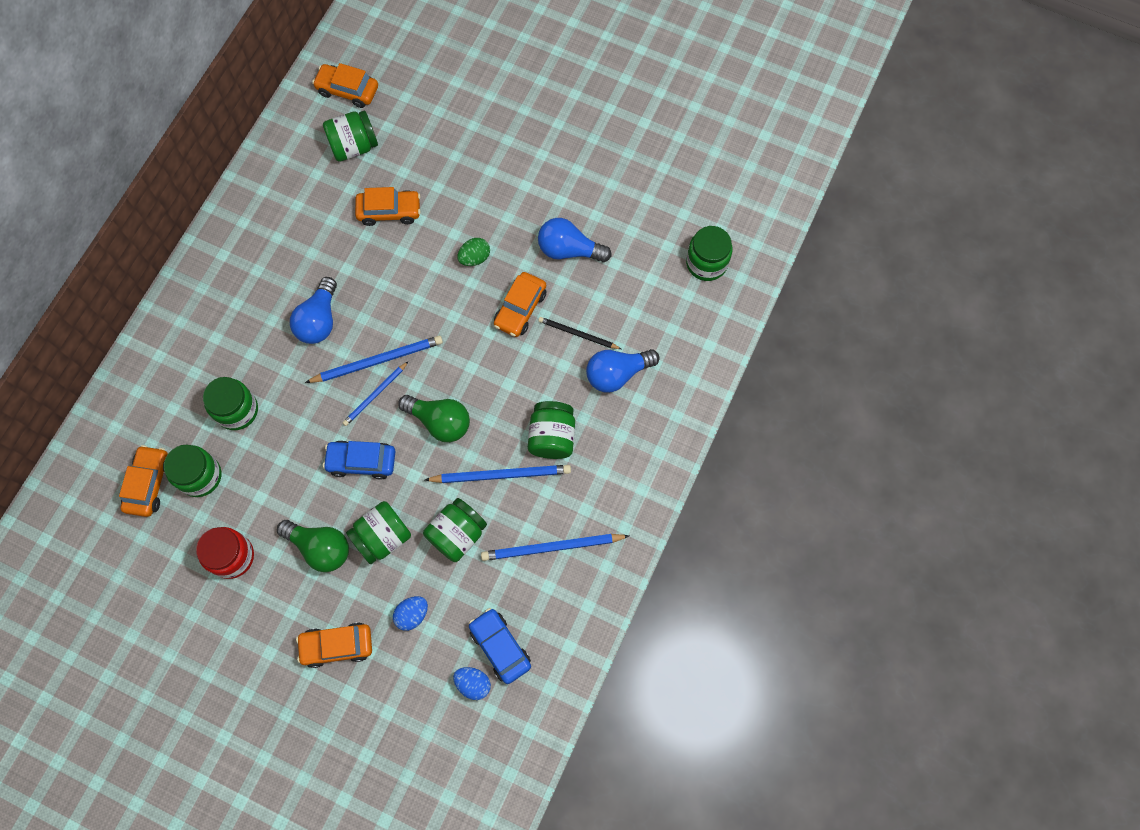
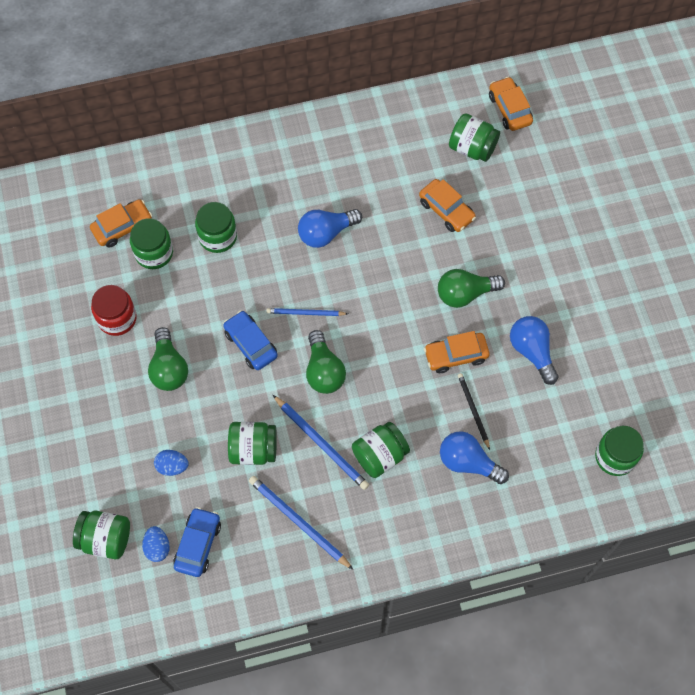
camera: 50 degrees right, 5 degrees down
orange car [296,622,372,668] -> none
blue pencil [305,336,443,383] -> none
green jar [346,501,411,564] -> green jar moved to [73,511,130,559]
green egg [457,238,490,266] -> green light bulb [438,269,505,308]

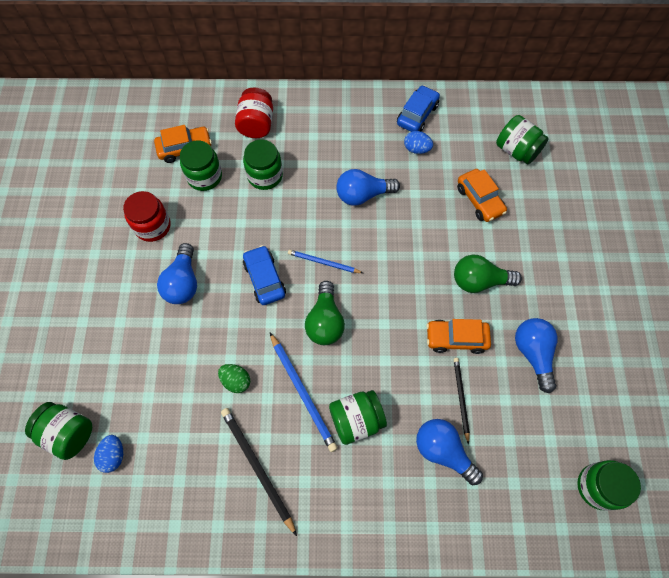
camera: 15 degrees right, 0 degrees up
green light bulb [148,327,188,391] -> blue light bulb [157,243,197,304]
blue egg [154,450,189,476] -> blue egg moved to [404,131,433,154]
blue car [173,507,221,577] -> blue car moved to [397,85,440,132]
green jar [228,422,277,465] -> green egg [218,364,250,393]
blue pencil [249,476,353,570] -> black pencil [221,408,297,536]
orange car [489,77,533,131] -> none
none -> red jar [235,88,273,138]

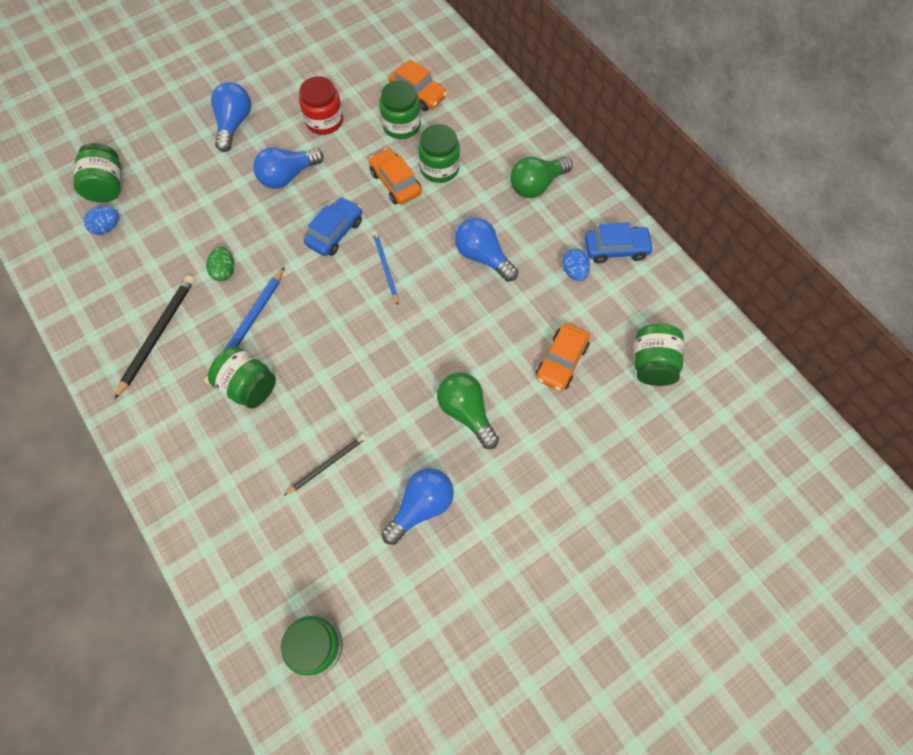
camera: 55 degrees right, 0 degrees up
red jar [235,88,273,138] -> none
green light bulb [305,281,345,345] -> green light bulb moved to [510,157,573,198]
blue light bulb [416,419,483,485] -> blue light bulb moved to [211,82,251,152]
orange car [426,319,491,354] -> orange car moved to [369,148,422,205]

